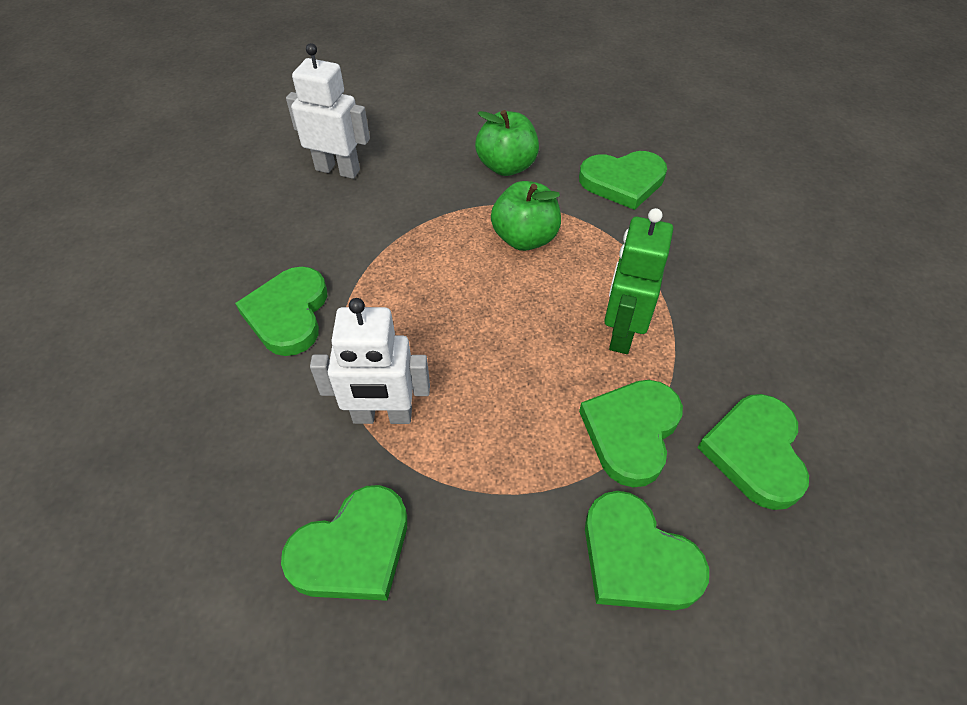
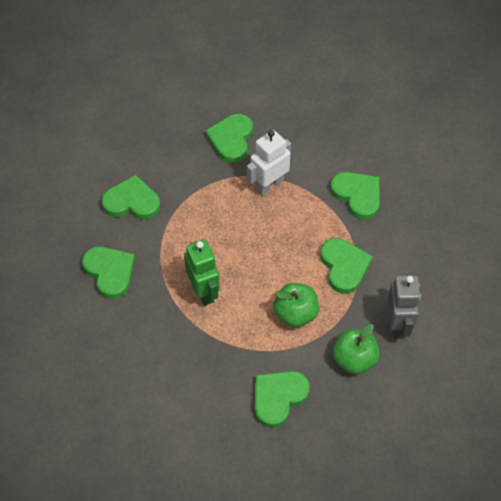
camera: 140 degrees right, 5 degrees up
white robot [286,43,370,179] -> none
green heart [579,380,683,487] -> green heart moved to [320,238,373,294]
none -> grey robot [388,274,421,339]

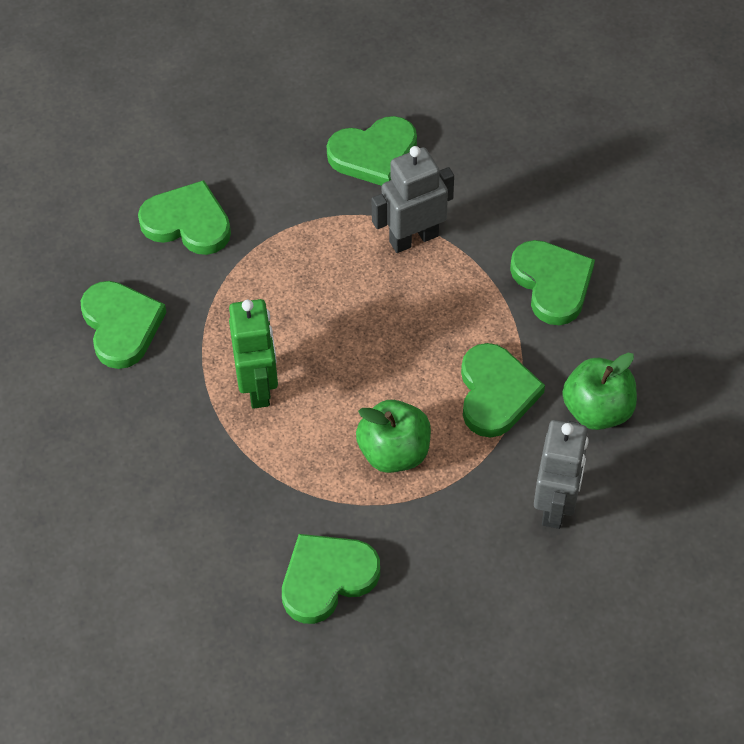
camera: 15 degrees right, 0 degrees up
green heart [205,114,253,163] -> green heart turned 135 degrees counterclockwise [327,116,417,186]
white robot [247,130,291,196] -> grey robot [372,146,454,253]
green apple [333,324,380,375] -> green apple moved to [562,353,637,430]

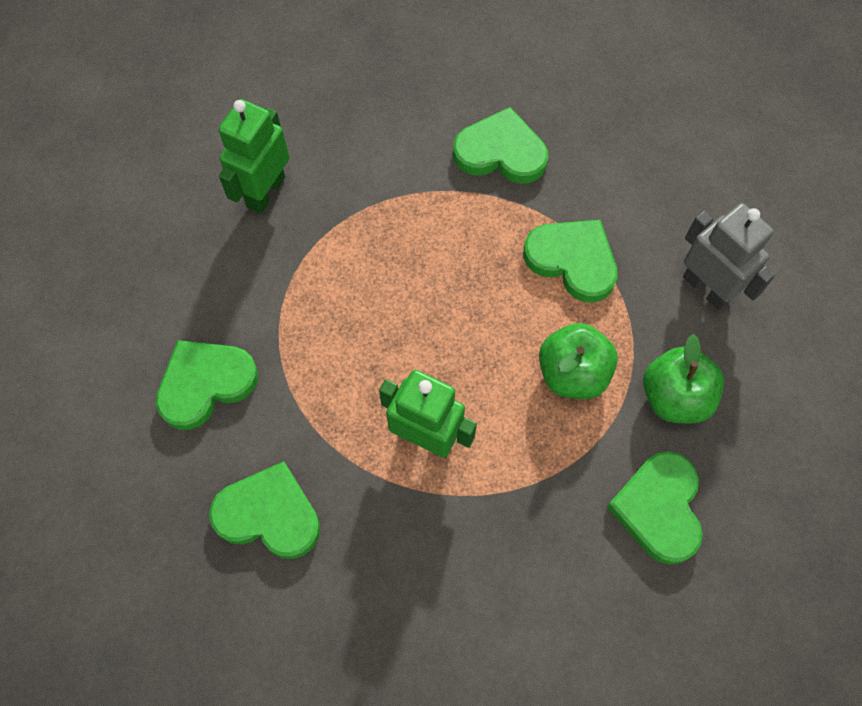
camera: 55 degrees left, 10 degrees up
green heart [327,116,417,186] -> green robot [218,99,290,214]
grey robot [372,146,454,253] -> none
green apple [562,353,637,430] -> green apple moved to [643,334,724,424]

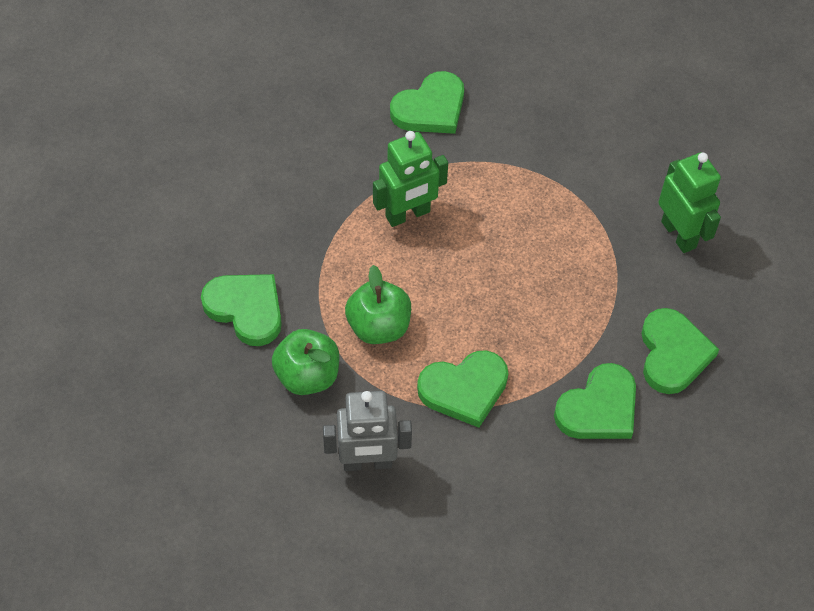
camera: 125 degrees right, 10 degrees down
green heart [156,340,258,430] -> green heart moved to [641,308,719,394]

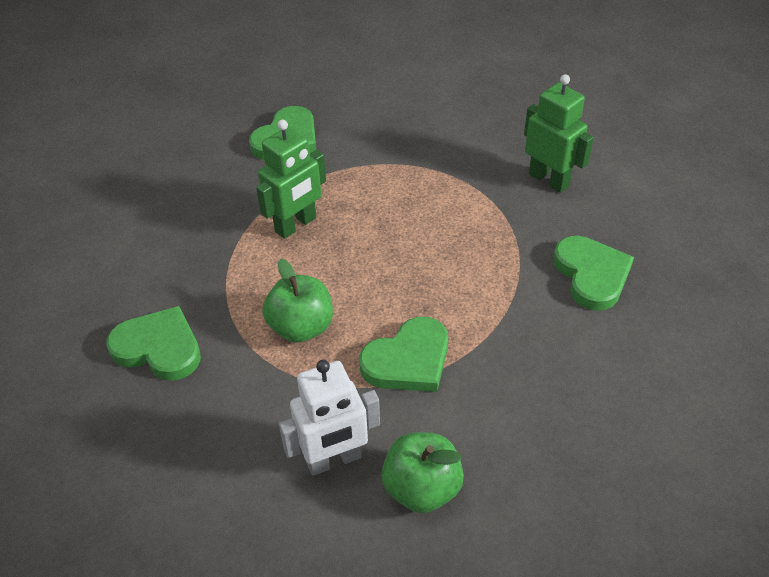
camera: 15 degrees left, 10 degrees down
green apple [272,329,339,395] -> green apple moved to [381,432,464,513]
grey robot [323,391,412,471] -> white robot [279,360,380,476]
green heart [554,363,636,439] -> none

